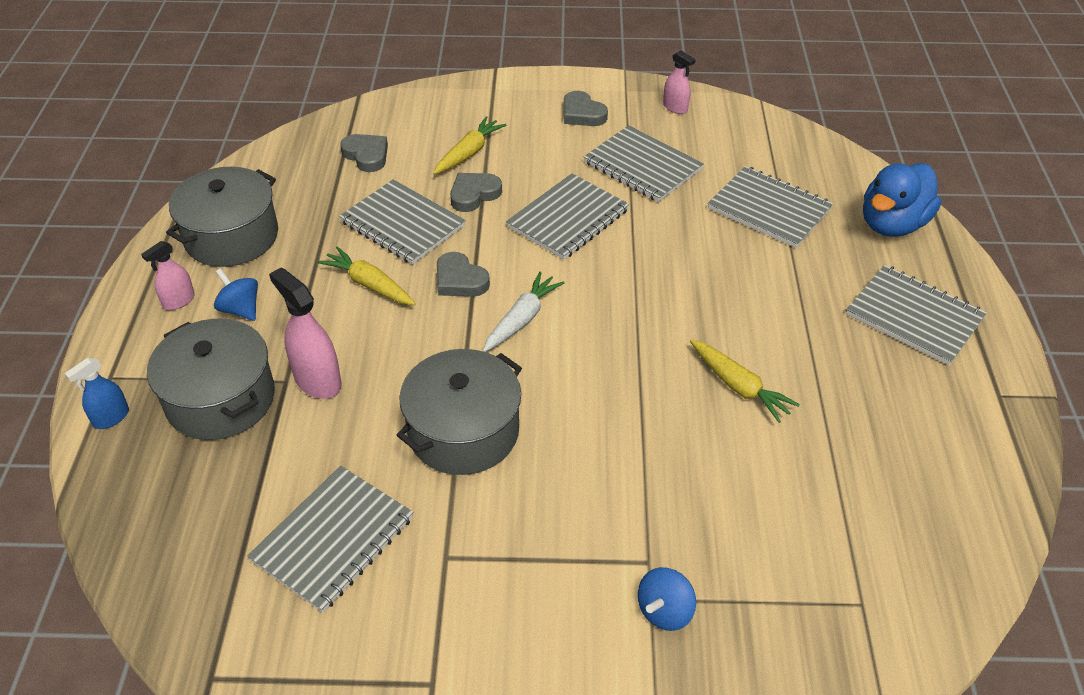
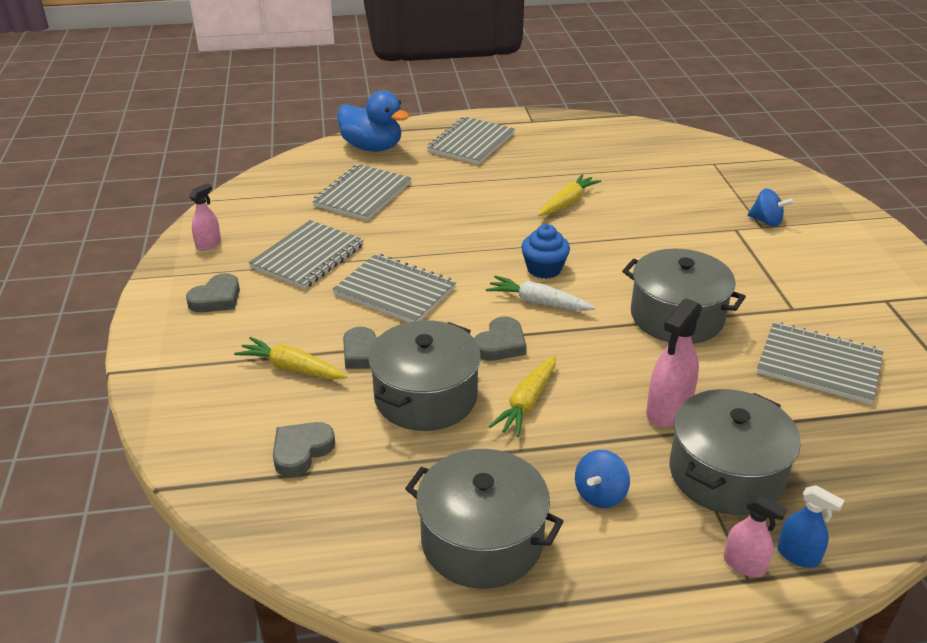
camera: 100 degrees left, 10 degrees down
pink spray bottle [141,241,195,310] -> pink spray bottle moved to [724,494,787,577]
grey notebook [339,179,466,265] -> grey pot [368,320,481,431]
none -> blue cupcake [521,224,570,279]

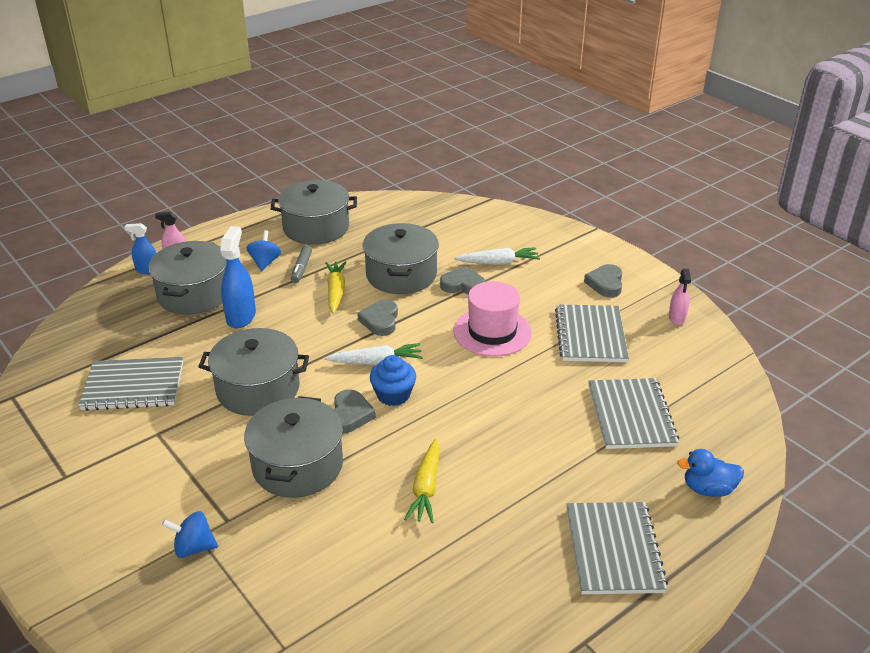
camera: 150 degrees right, 0 degrees up
yellow carrot [234,337,347,379] -> white carrot [454,247,540,265]
grey heart [273,422,335,477] -> grey heart moved to [334,389,376,434]
grey notebook [333,254,456,322] -> pink hat [453,281,532,357]
blue duck [337,91,409,152] -> blue duck [677,449,744,497], size x0.61
pink spray bottle [646,298,702,427] -> blue spray bottle [220,226,256,328]
none -> grey pot [244,396,343,498]
none -> grey marker [291,245,312,283]

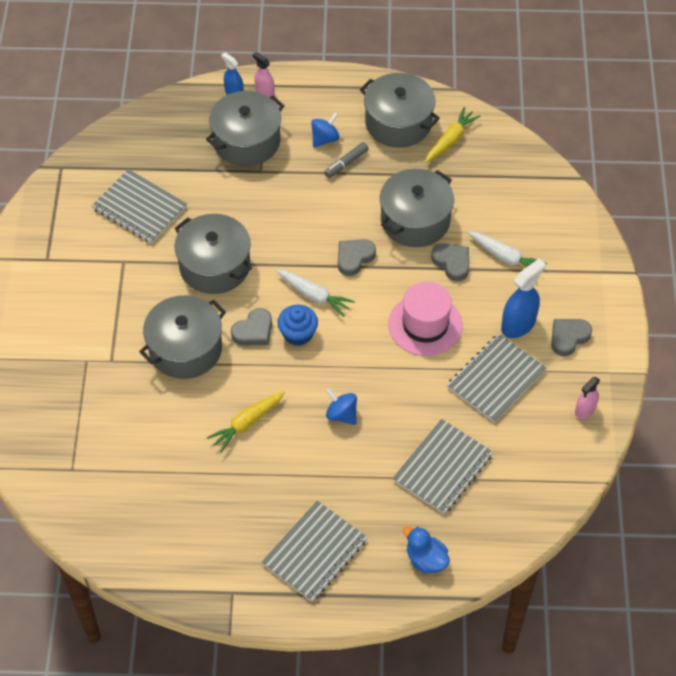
camera: 40 degrees right, 20 degrees up
blue spinning top [162,511,218,558] -> blue spinning top moved to [326,388,357,425]
blue spray bottle [220,226,256,328] -> blue spray bottle moved to [501,259,546,338]
yellow carrot [325,261,346,314] -> yellow carrot moved to [425,107,481,163]

